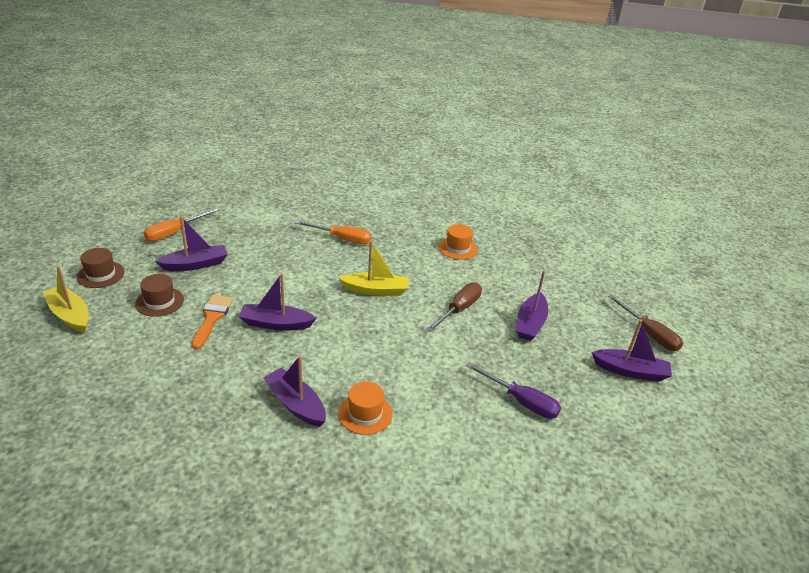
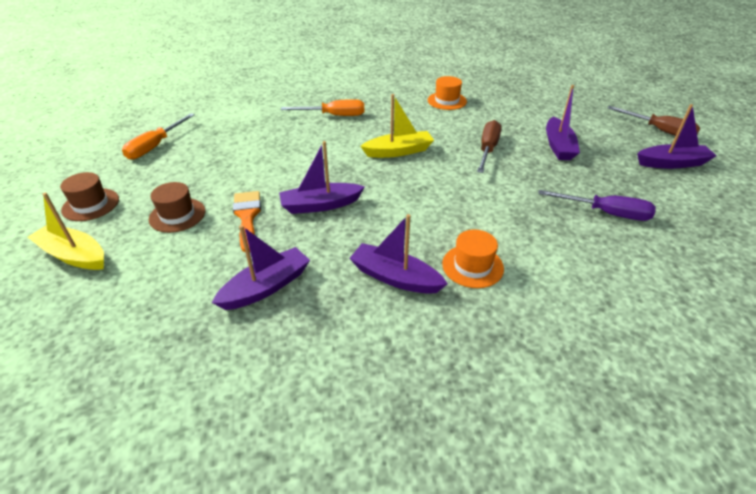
camera: 15 degrees left, 5 degrees up
purple boat [155,216,228,271] -> purple boat moved to [212,225,310,310]

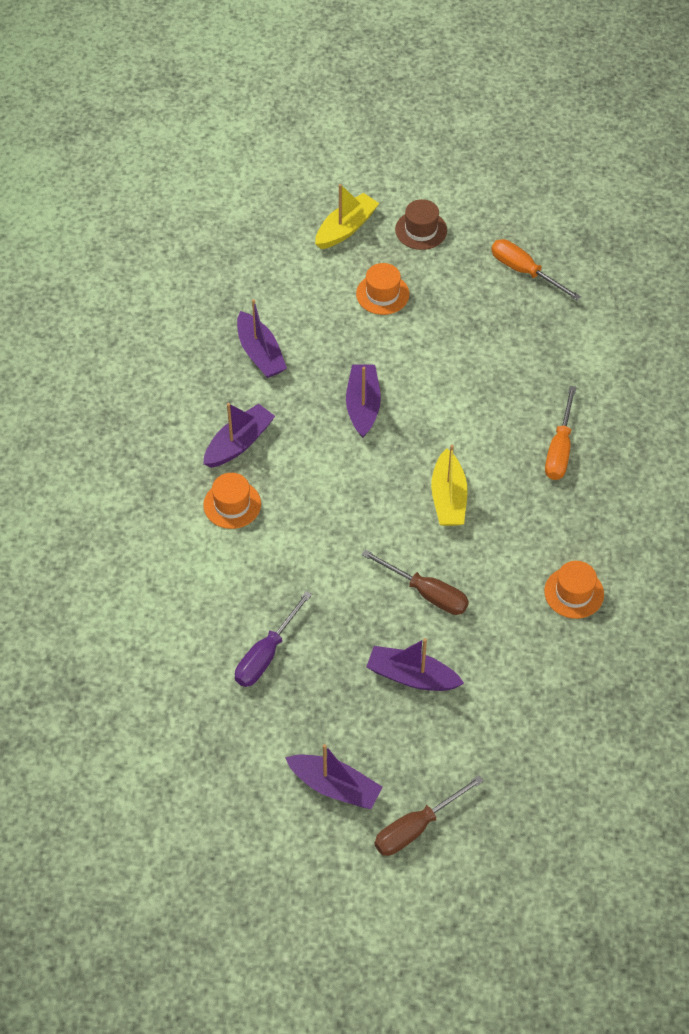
camera: 105 degrees right, 15 degrees up
brown hat [149,182,205,233] -> orange hat [356,263,409,315]
orange brush [233,191,261,252] -> none
purple boat [637,104,717,169] -> purple boat turned 75 degrees counterclockwise [285,744,382,809]

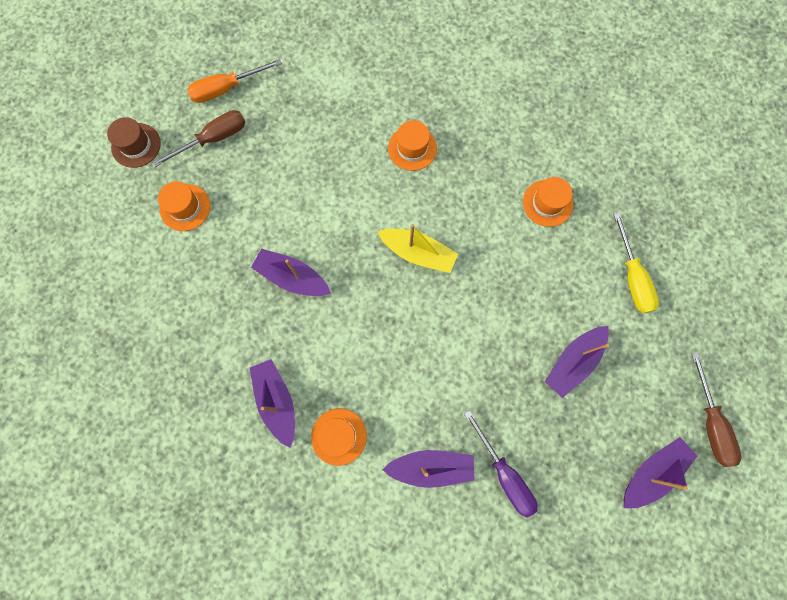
camera: 65 degrees left, 20 degrees up
purple boat [237,299,287,378] -> purple boat moved to [382,450,475,488]
yellow boat [315,184,379,249] -> none
brown screwdriver [362,549,469,615] -> brown screwdriver moved to [152,110,246,167]
orange screwdriver [545,386,576,480] -> orange hat [388,120,437,171]
none -> yellow screwdriver [613,212,659,313]

